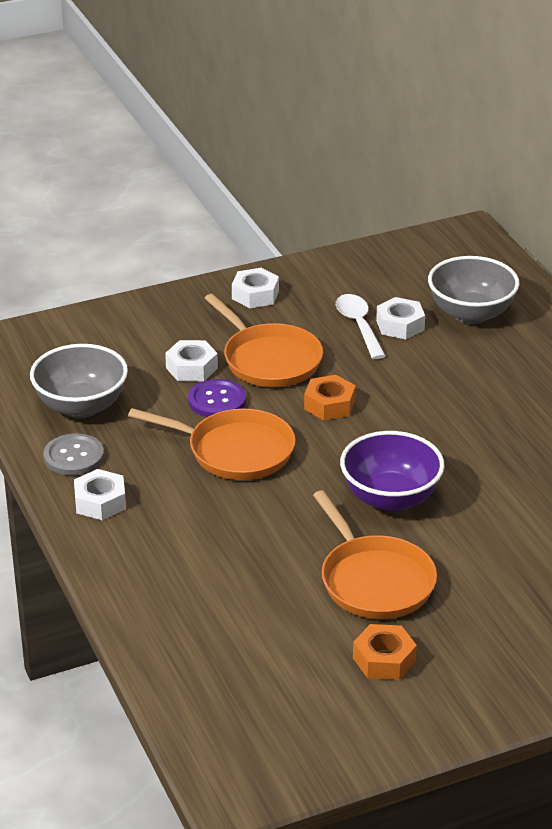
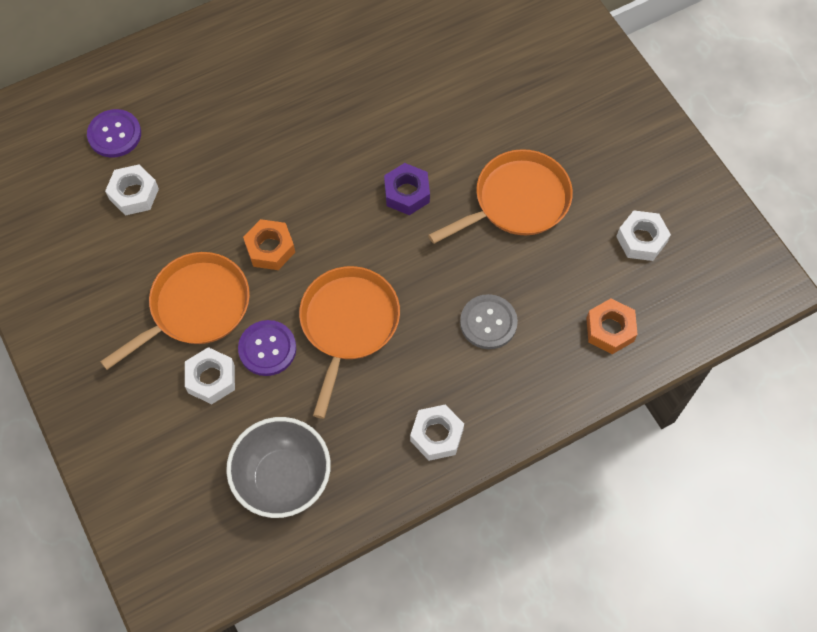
camera: 95 degrees left, 30 degrees up
grey button [43,433,104,475] -> grey button moved to [460,294,518,349]
white nut [232,268,279,308] -> white nut moved to [616,210,671,261]
white spoon [336,294,385,359] -> none
purple bowl [340,431,445,512] -> purple nut [384,163,430,215]
orange nut [353,624,417,680] -> orange nut moved to [586,298,638,354]
grey bowl [428,256,519,324] -> purple button [87,109,141,158]

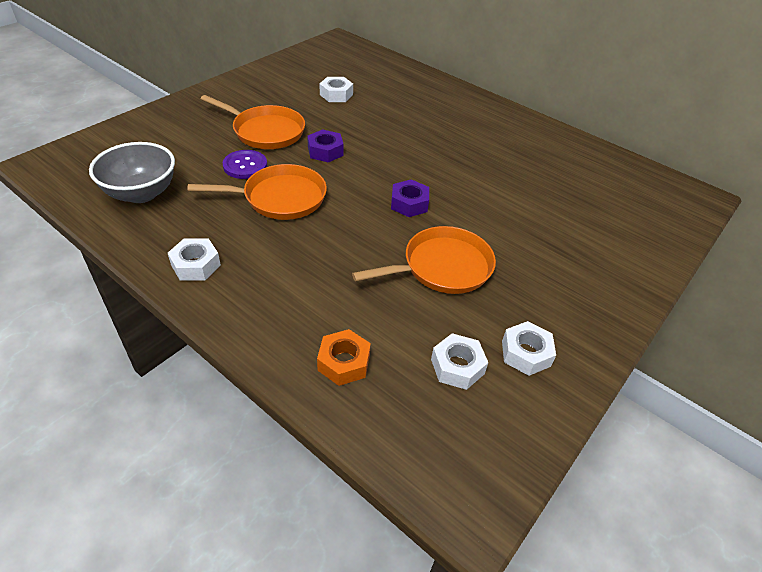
camera: 65 degrees right, 20 degrees down
purple button [87,109,141,158] -> none
white nut [185,347,235,404] -> white nut moved to [502,321,556,376]
orange nut [243,219,295,270] -> purple nut [307,129,344,163]
orange pan [428,149,573,244] -> orange pan turned 60 degrees counterclockwise [352,226,496,294]
grey button [460,294,518,349] -> none

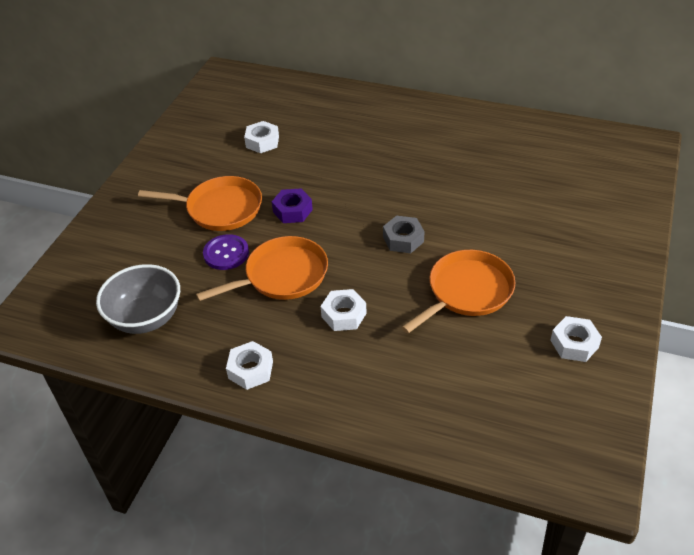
camera: 15 degrees left, 0 degrees up
orange nut [317,329,371,386] -> none
purple nut [391,179,429,217] -> grey nut [383,216,425,253]
white nut [431,333,488,390] -> white nut moved to [321,289,366,331]

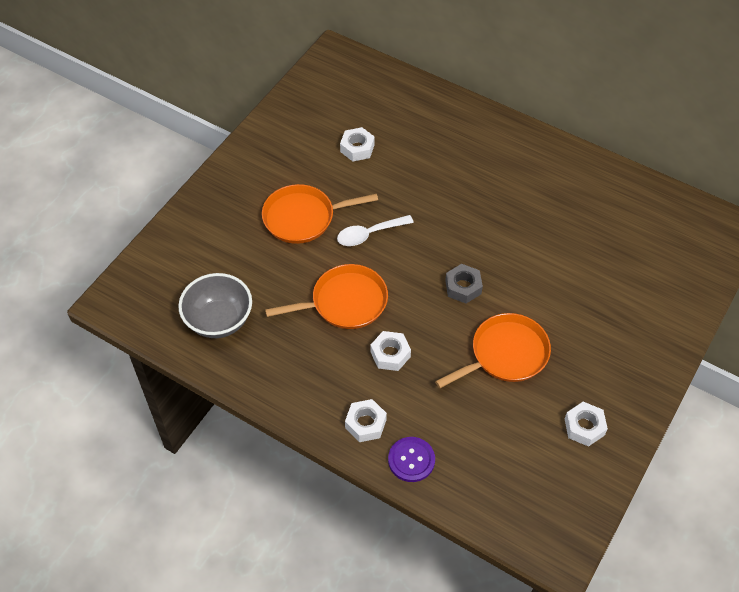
camera: 10 degrees right, 10 degrees up
orange pan [138,176,262,231] -> orange pan turned 150 degrees clockwise [262,184,378,244]
purple button [203,234,249,270] -> purple button moved to [388,437,435,482]
white nut [226,341,273,390] -> white nut moved to [345,399,387,442]
purple nut [272,188,313,223] -> white spoon [337,215,414,246]

